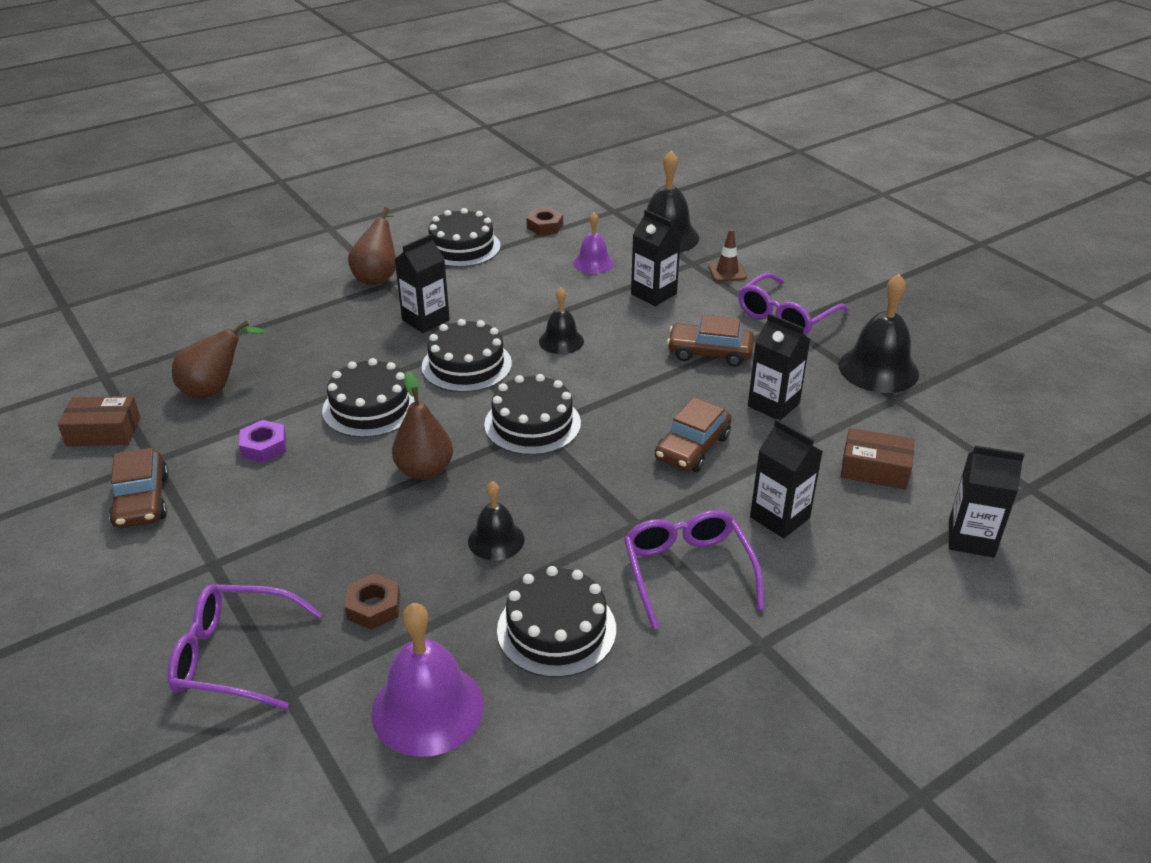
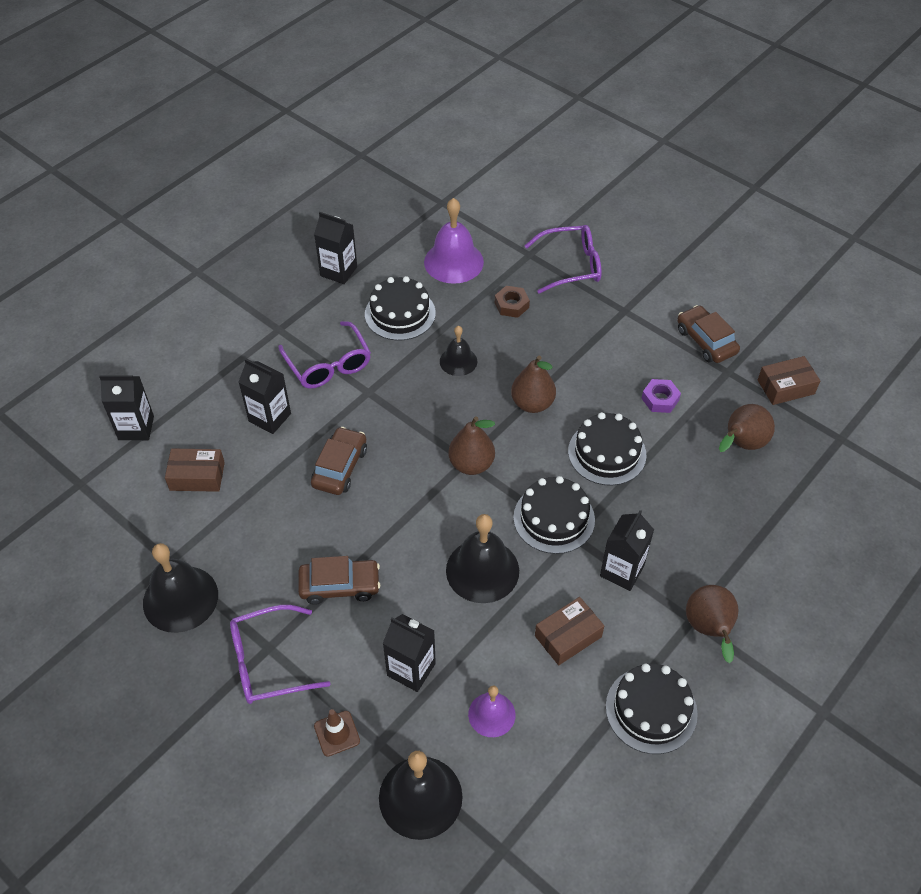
camera: 165 degrees right, 15 degrees up
black cake [484,374,581,455] -> brown pear [448,417,495,475]
brown nut [526,208,563,235] -> none
black bell [539,288,584,354] -> black bell [446,514,519,603], size x1.69
purple glasses [738,273,849,335] -> purple glasses turned 135 degrees counterclockwise [230,605,331,704]
black carton [748,313,810,421] -> black carton moved to [314,212,357,284]
none -> brown box [535,597,604,665]

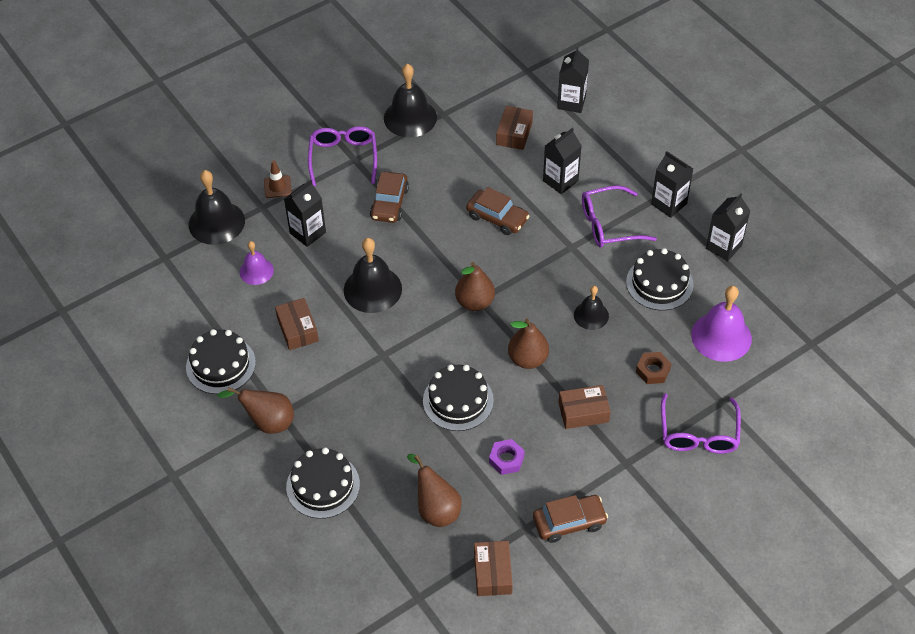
camera: 105 degrees right, 0 degrees up
black cake [513,476,595,554] -> black cake moved to [286,448,360,519]
black carton [600,510,654,591] -> black carton moved to [651,151,693,218]
none -> brown box [558,385,611,429]

